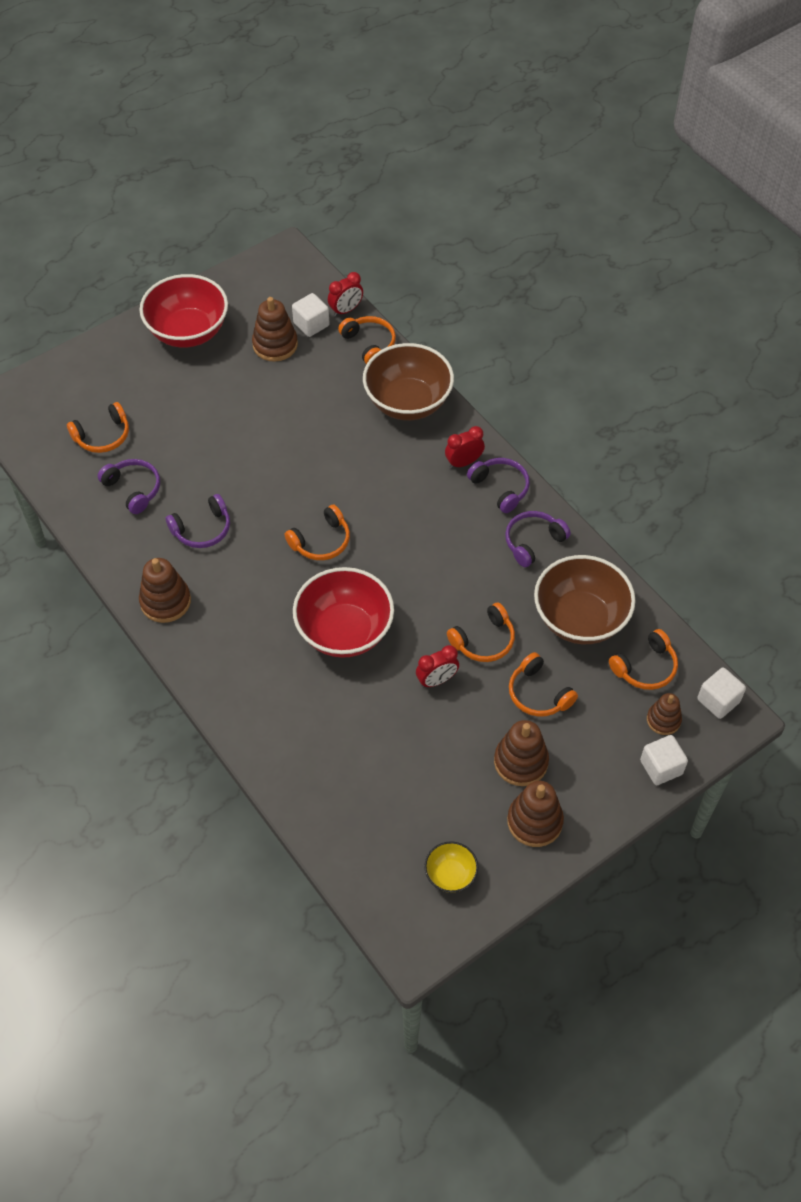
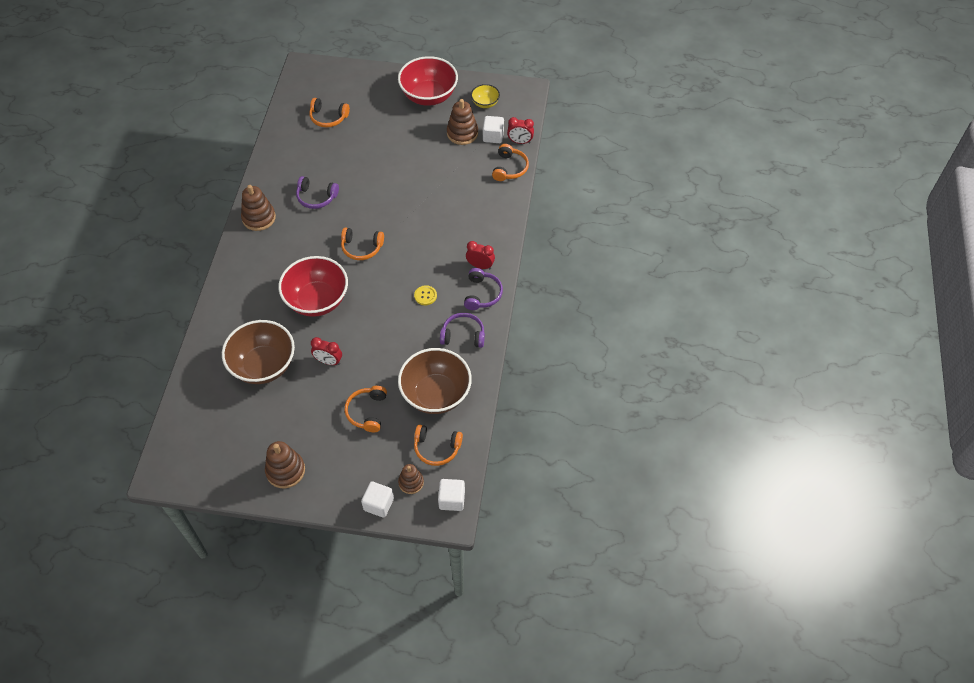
camera: 45 degrees right, 0 degrees up
purple headphones [98,459,160,514] -> none
brown bowl [363,343,454,420] -> brown bowl moved to [222,320,295,384]
yellow bowl [424,841,478,893] -> yellow bowl moved to [471,84,500,108]
orange headphones [447,603,515,662] -> none
brown stacking toy [494,720,549,786] -> none
none -> yellow button [414,285,437,305]

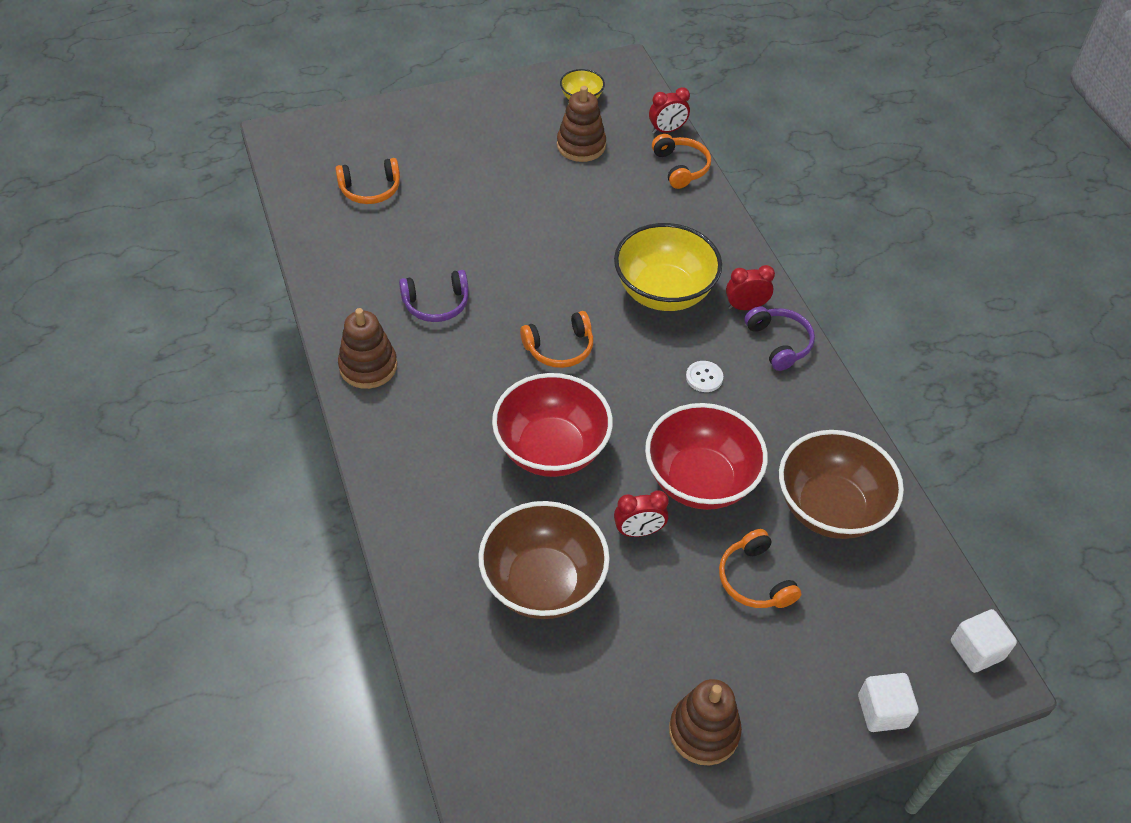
camera: 30 degrees left, 5 degrees down
red bowl [398,56,458,106] -> red bowl moved to [645,403,768,510]
brown stacking toy [398,464,424,494] -> none
yellow button [414,285,437,305] -> white button [686,361,723,392]
orange headphones [414,424,463,466] -> none
purple headphones [440,313,485,348] -> none
white cube [483,116,504,143] -> none
none -> yellow bowl [614,223,722,311]

